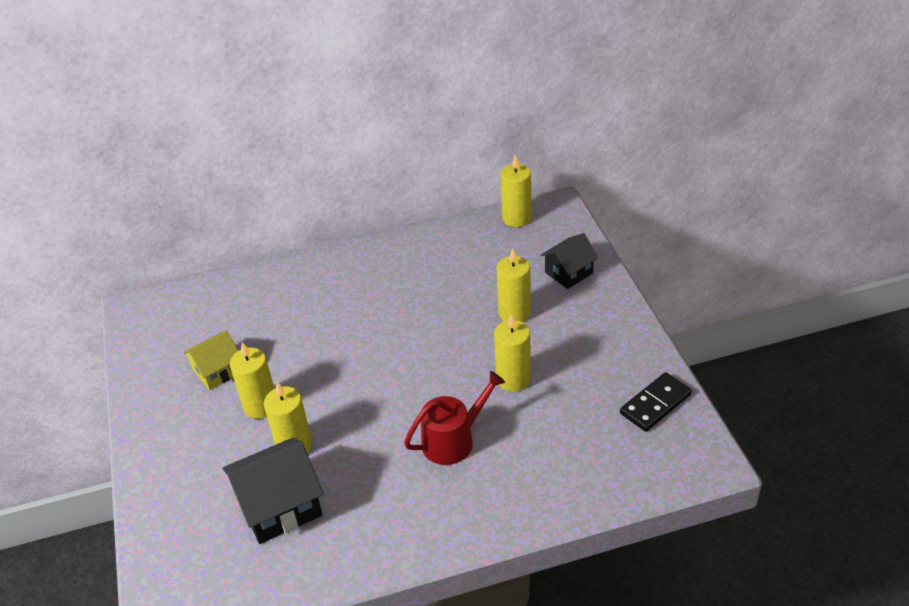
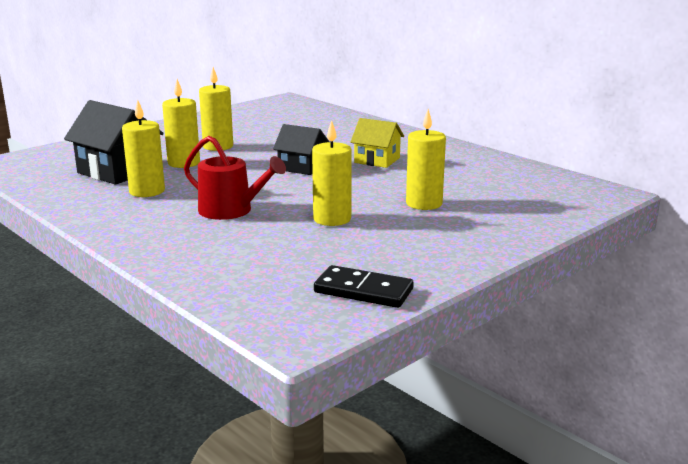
camera: 60 degrees right, 20 degrees down
yellow house [183,331,238,390] -> yellow house moved to [350,118,404,168]
yellow candle [501,155,532,227] -> yellow candle moved to [122,100,165,197]
black house [540,233,598,289] -> black house moved to [273,124,329,175]

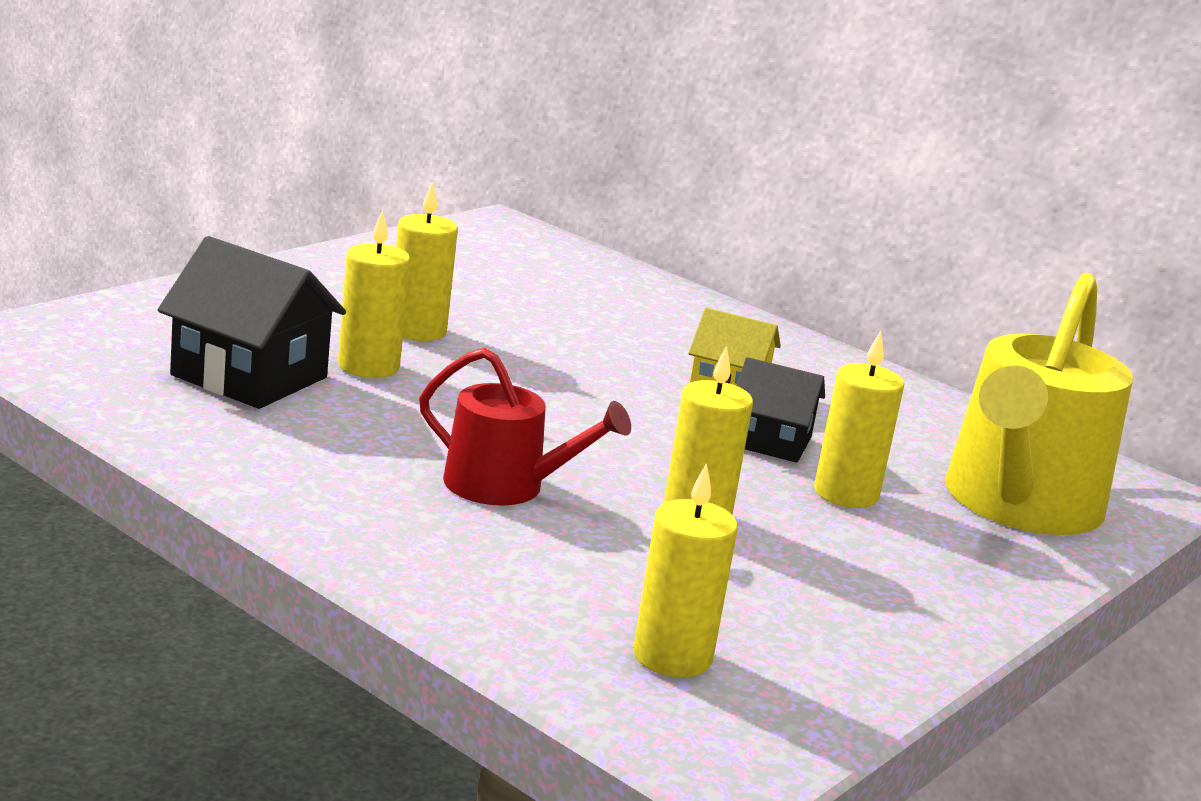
camera: 10 degrees left, 0 degrees up
yellow candle [122,100,165,197] -> yellow candle moved to [633,463,738,677]
black house [273,124,329,175] -> black house moved to [737,357,825,463]
black domino [314,265,414,308] -> none
none -> yellow watering can [945,273,1133,535]

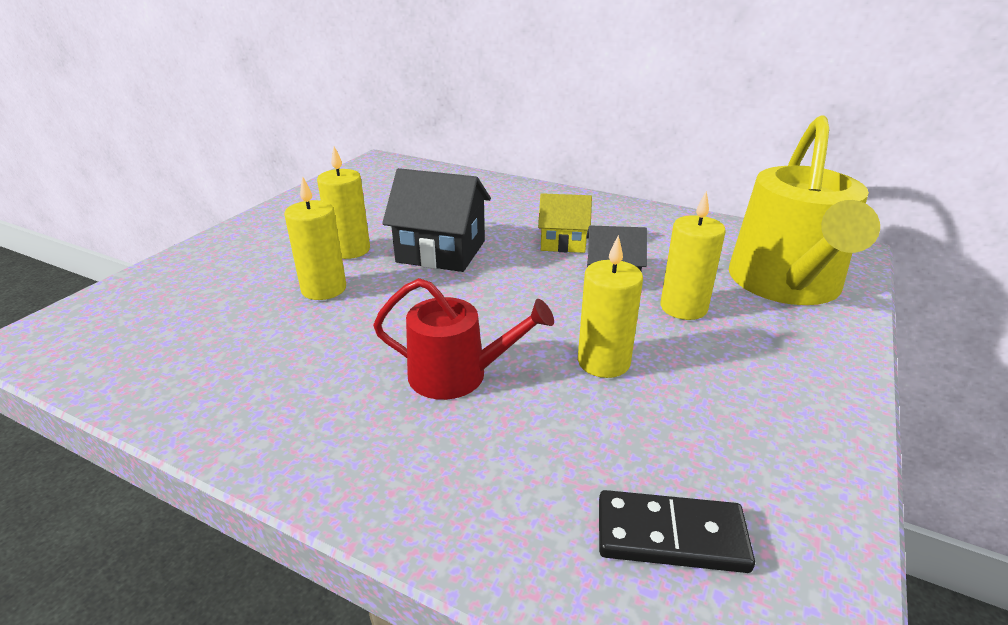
camera: 10 degrees left, 10 degrees up
black house [158,236,346,409] -> black house moved to [382,168,491,272]
yellow candle [633,463,738,677] -> black domino [599,490,755,573]

